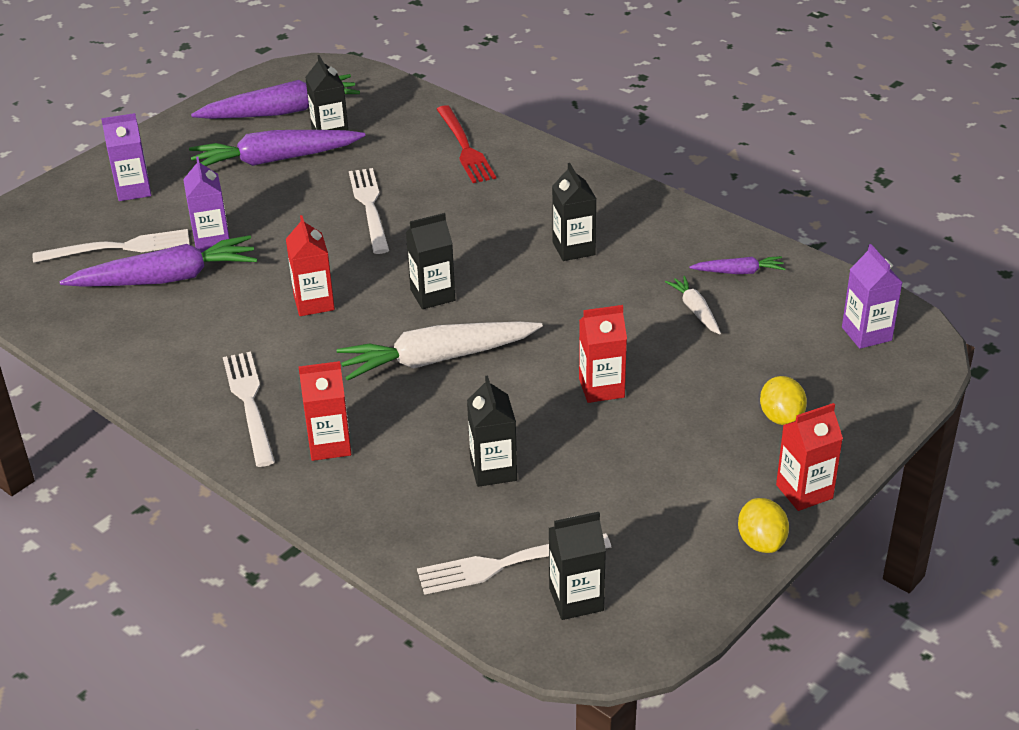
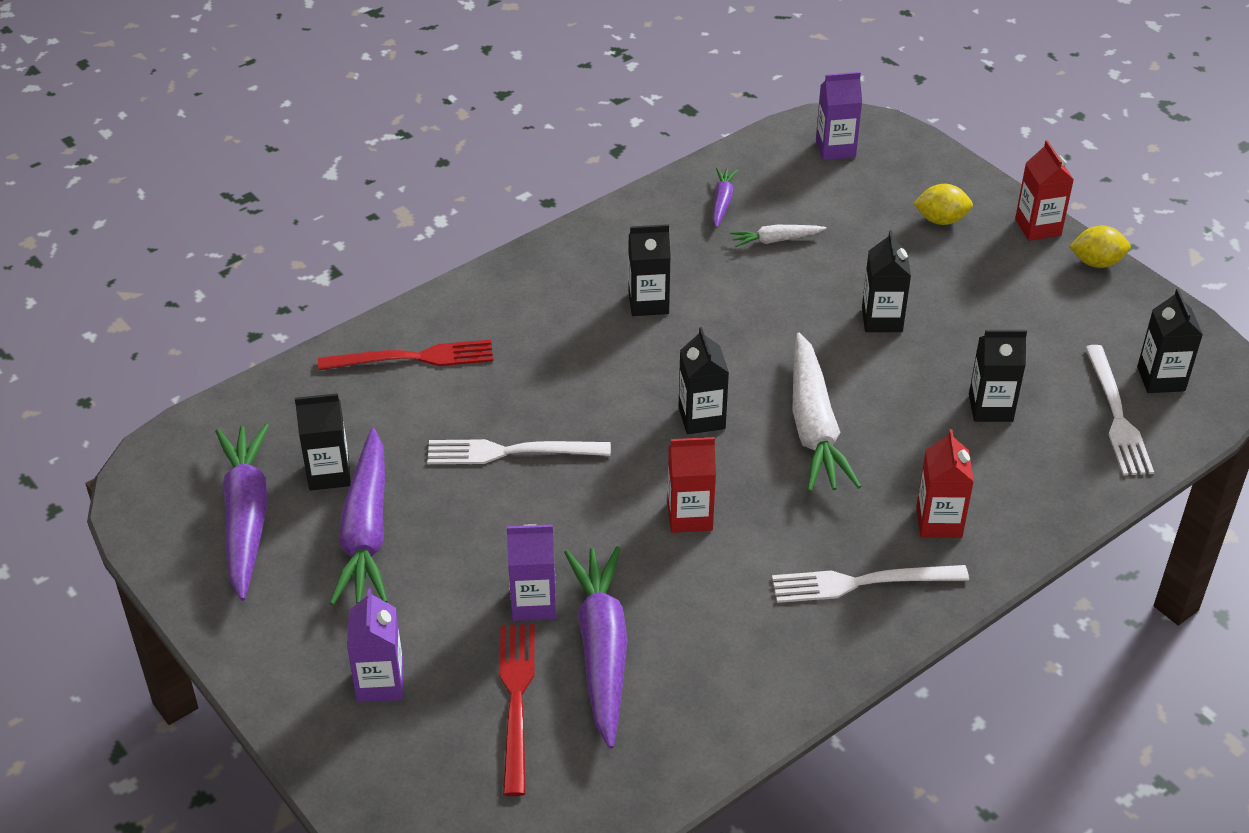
camera: 80 degrees left, 5 degrees up
white fork [33,229,190,263] -> red fork [499,624,535,796]
red carton [579,305,627,403] -> black carton [862,230,911,332]

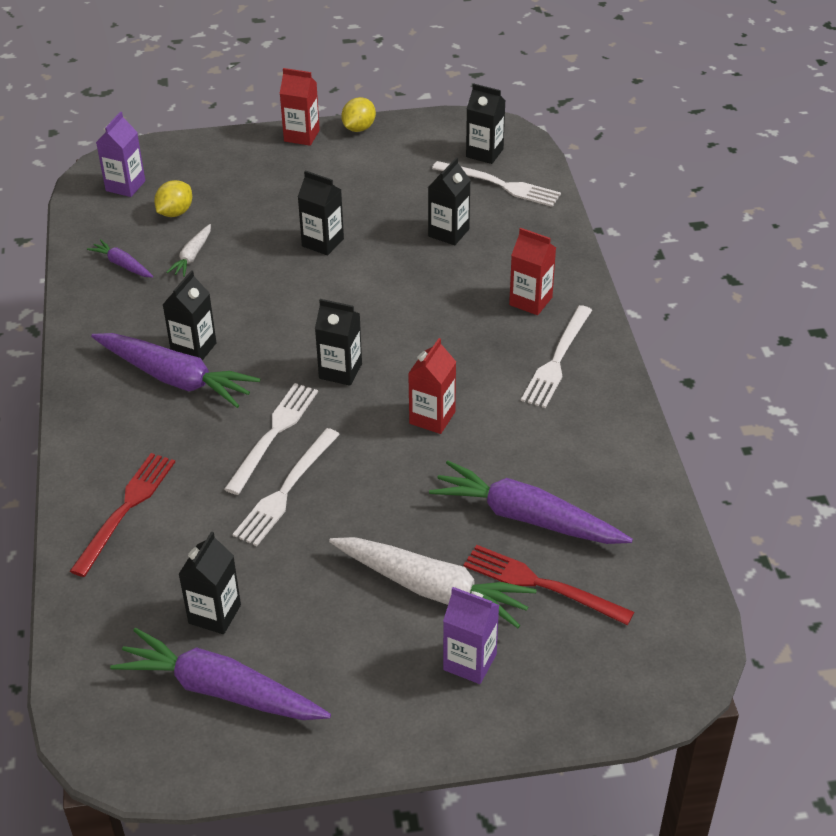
camera: 60 degrees left, 0 degrees up
purple carrot [330,428,388,605] -> purple carrot moved to [91,333,260,408]
purple carton [507,524,556,621] -> none
white carrot [792,333,861,492] -> white carrot moved to [329,537,537,628]
yellow lemon [913,184,973,225] -> yellow lemon moved to [154,180,192,217]
none -> white fork [224,383,318,495]

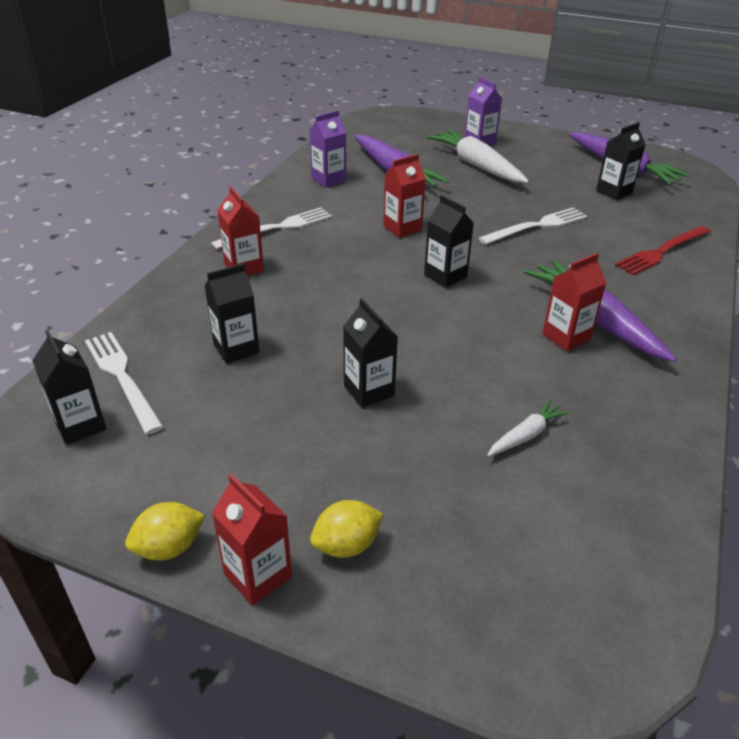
camera: 150 degrees left, 5 degrees down
purple carrot [87,239,153,278] -> none
purple carton [96,112,145,197] -> purple carton moved to [310,110,346,188]
yellow lemon [154,180,192,217] -> yellow lemon moved to [310,500,383,558]
black carton [163,270,216,360] -> red carton [542,253,606,351]
white fork [224,383,318,495] -> none
red fork [463,545,634,625] -> none

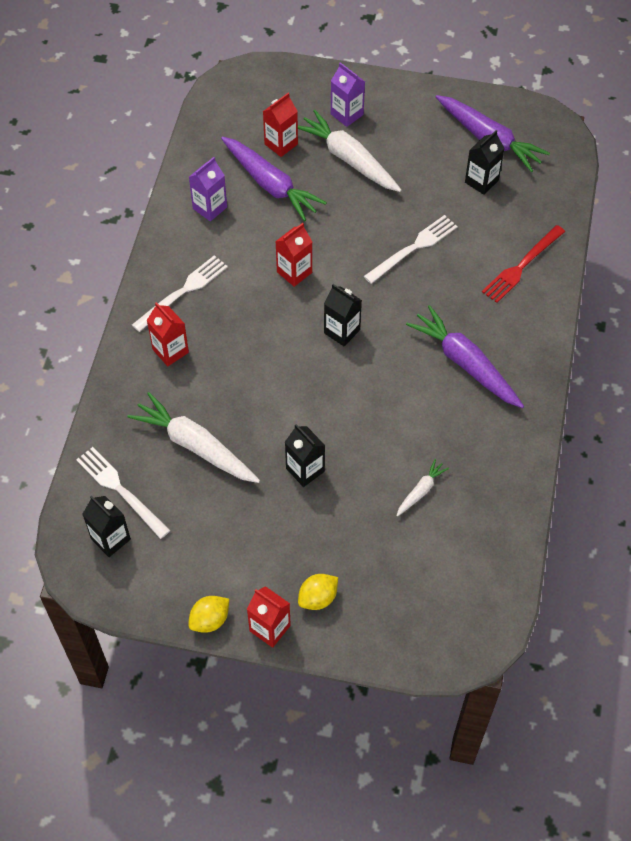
camera: 10 degrees left, 20 degrees up
black carton [204,263,260,364] -> white carrot [127,392,260,483]
red carton [542,253,606,351] -> red carton moved to [263,93,298,157]

